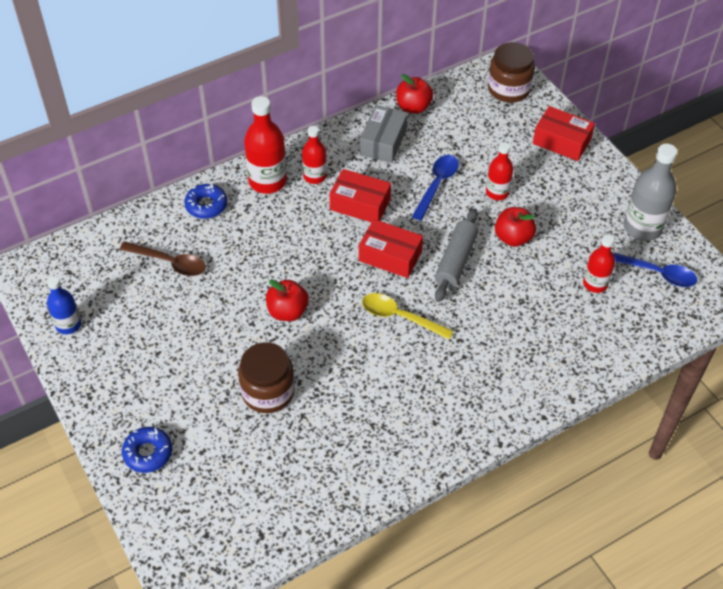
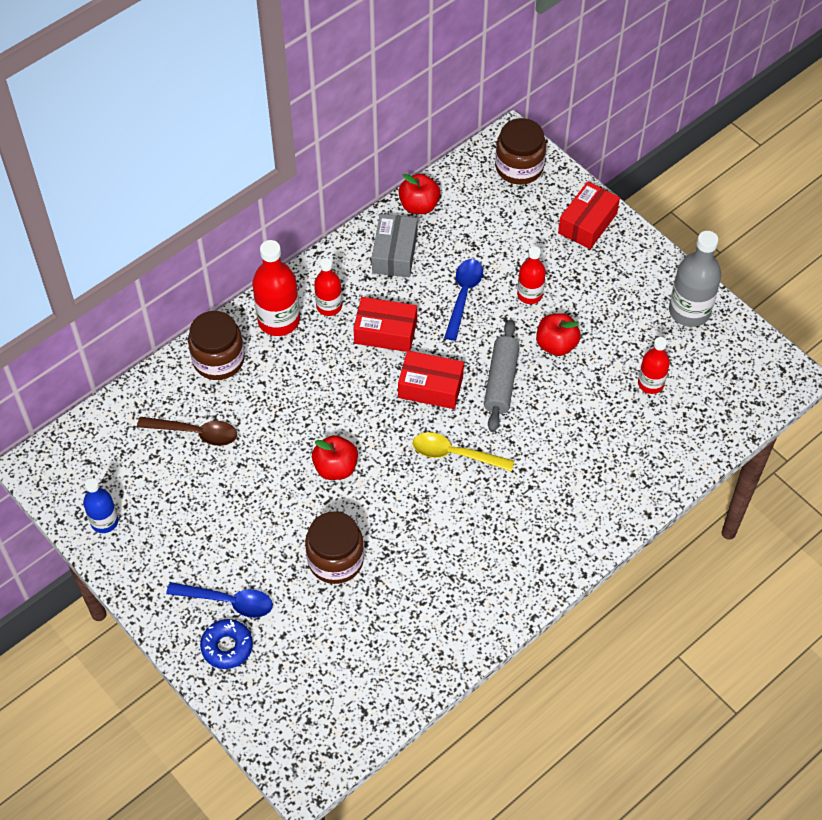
camera: 10 degrees left, 5 degrees up
blue donut [184,183,227,219] -> brown jar [188,311,245,380]
red box [533,106,595,161] -> red box turned 75 degrees counterclockwise [558,181,620,249]
blue spoon [613,253,697,287] -> blue spoon moved to [166,582,273,618]

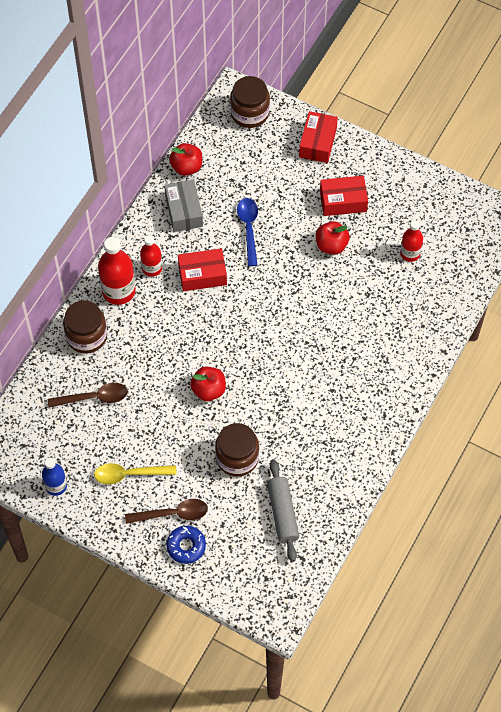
camera: 20 degrees left, 5 degrees up
blue spoon [166,582,273,618] -> brown spoon [125,499,208,524]
red box [398,351,464,409] -> red box moved to [320,176,368,216]
yellow spoon [413,432,514,472] -> yellow spoon moved to [94,463,176,484]
grey rolling pin [484,319,520,432] -> grey rolling pin moved to [267,460,299,562]
red bottle [517,246,546,304] -> none
grey bottle [669,231,721,327] -> none

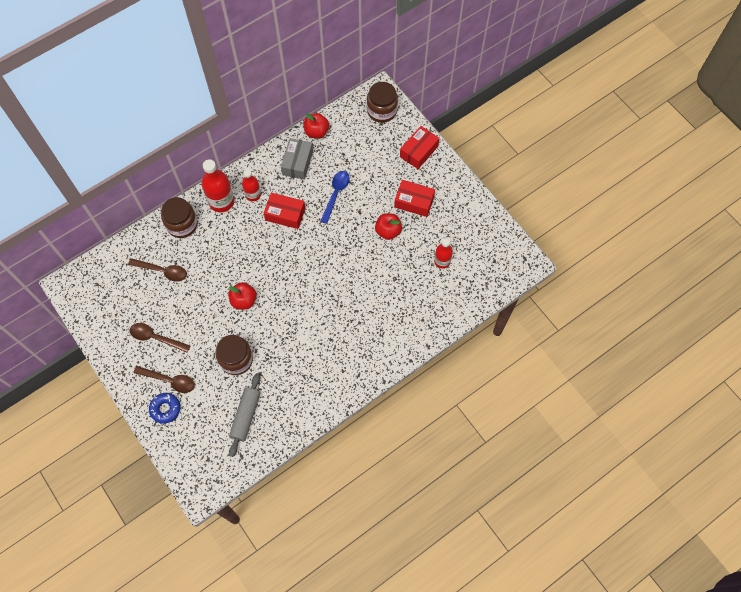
camera: 25 degrees right, 5 degrees up
blue bottle [42,458,67,496] -> none
yellow spoon [94,463,176,484] -> brown spoon [129,323,190,353]

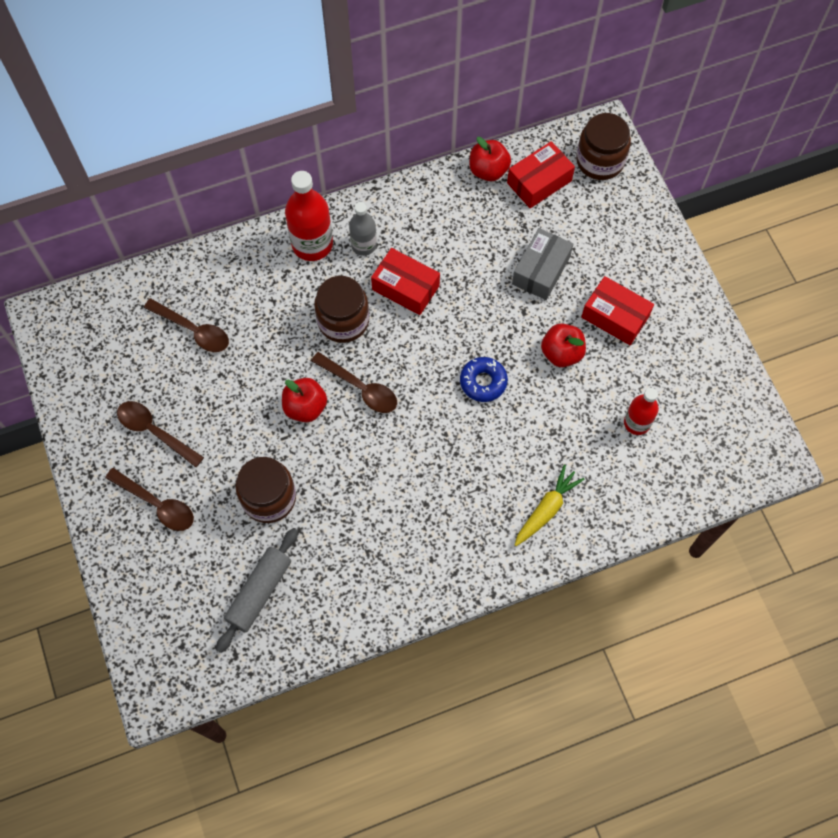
camera: 15 degrees right, 0 degrees up
blue donut [149,393,180,424] -> blue donut moved to [460,357,508,402]
brown jar [161,197,198,238] -> brown jar moved to [314,276,369,343]
red bottle [242,170,261,201] -> grey bottle [349,202,377,256]
grey box [281,138,313,180] -> grey box moved to [512,228,573,300]
blue spoon [320,171,350,224] -> none
red box [400,126,439,169] -> red box moved to [507,141,575,208]
none -> brown spoon [311,352,397,413]
none -> yellow carrot [515,464,585,546]

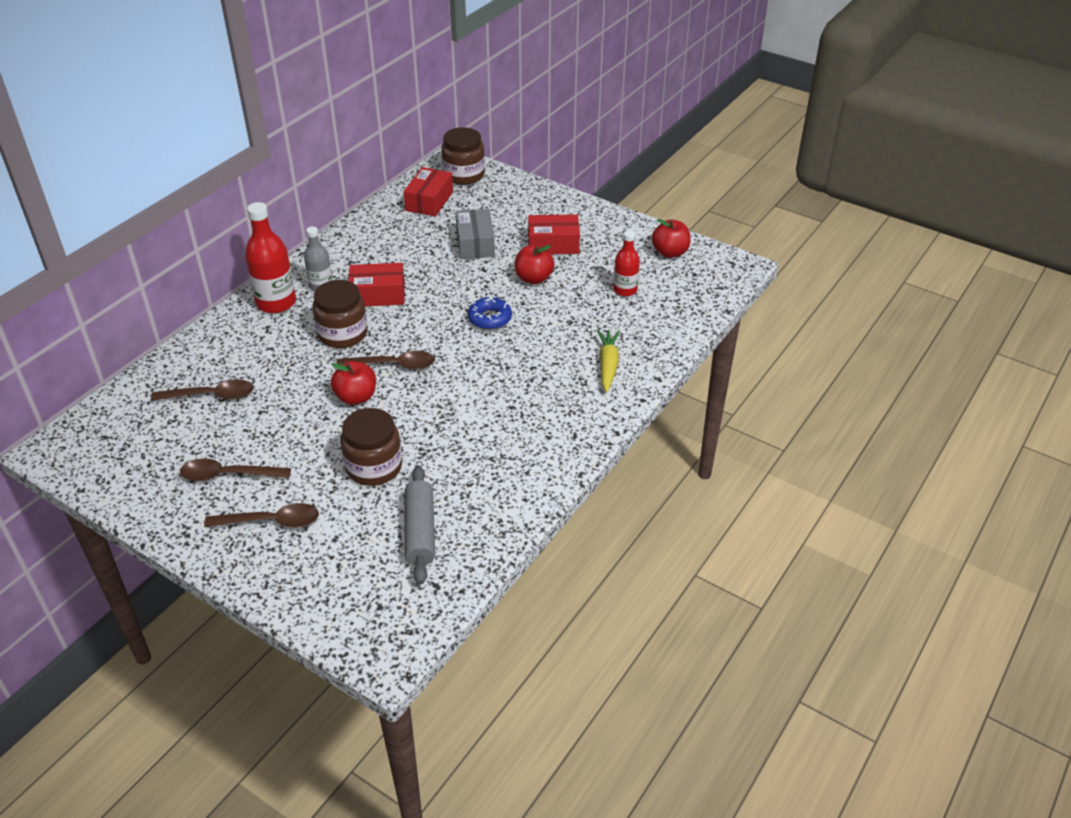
camera: 35 degrees left, 25 degrees down
red apple [469,137,511,181] -> red apple moved to [652,219,691,258]

